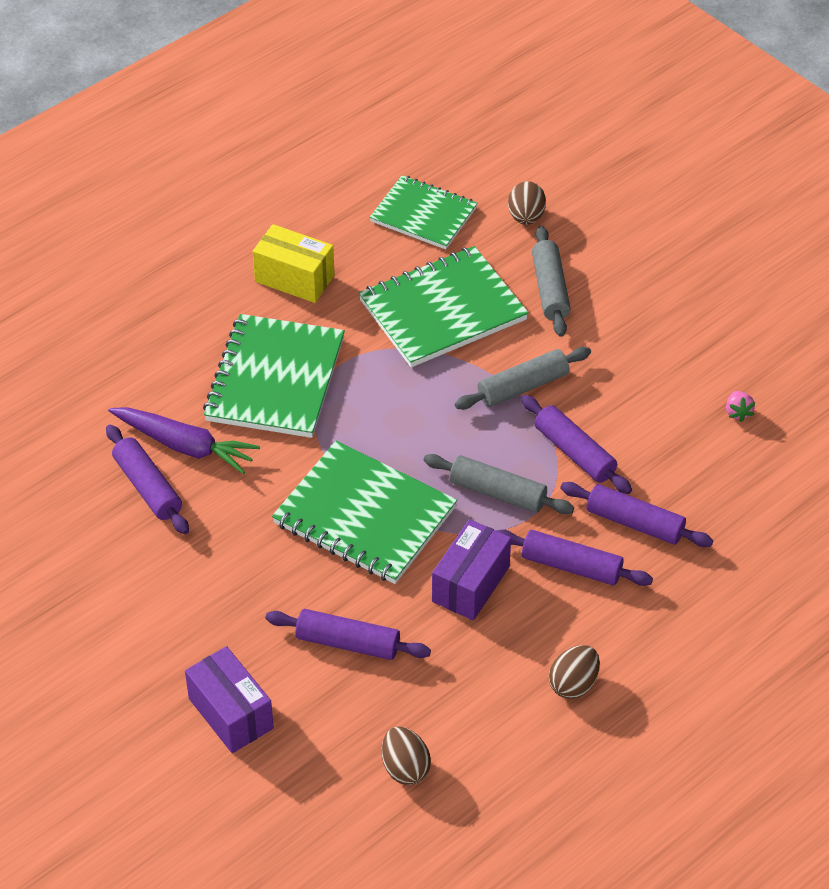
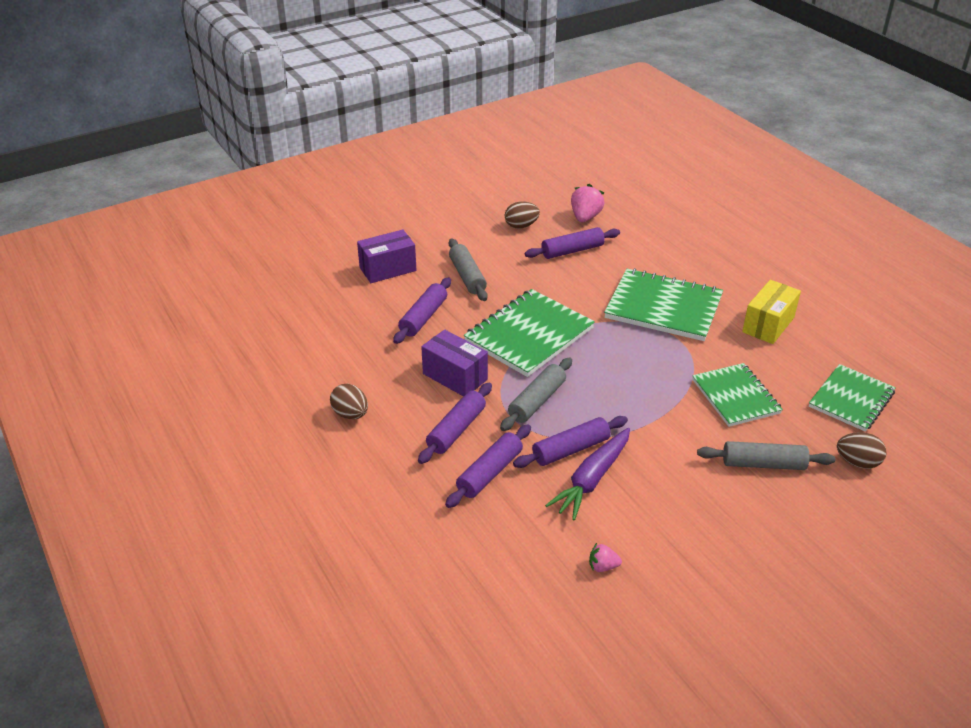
camera: 100 degrees right, 10 degrees down
purple carrot [108,407,260,474] -> purple carrot moved to [545,428,630,521]
green notebook [359,246,529,367] -> green notebook [692,363,783,427], size x0.66
brown egg [382,726,431,785] -> brown egg moved to [505,201,540,229]
grey rolling pin [455,347,591,410] -> grey rolling pin moved to [449,239,488,301]
none -> pink strawberry [571,184,604,222]

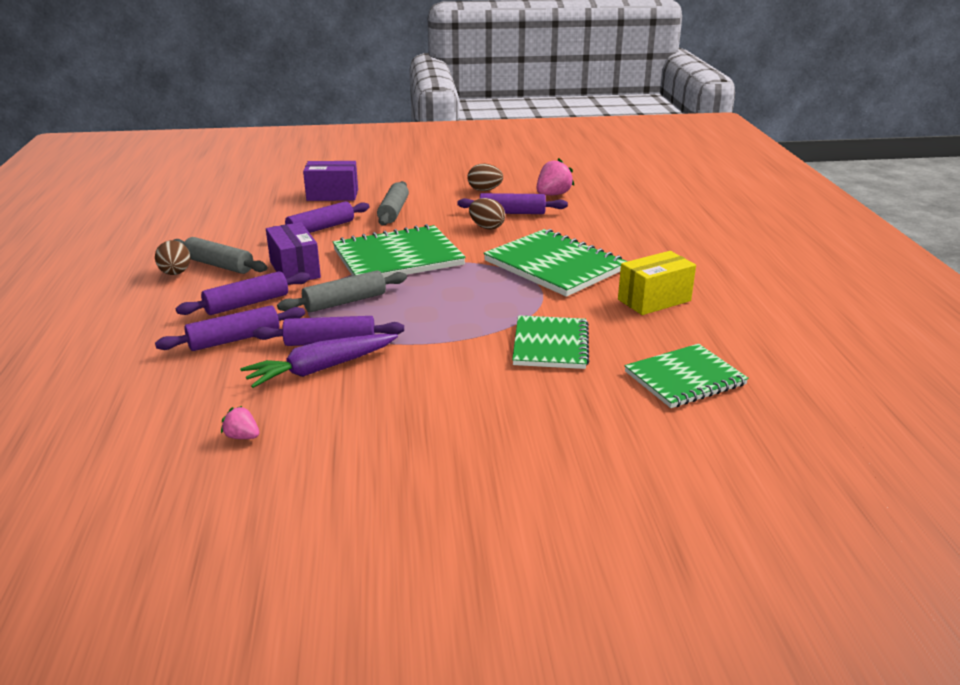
camera: 25 degrees right, 10 degrees down
grey rolling pin [697,441,835,470] -> grey rolling pin moved to [174,237,267,274]
brown egg [837,432,887,469] -> brown egg moved to [469,198,505,230]

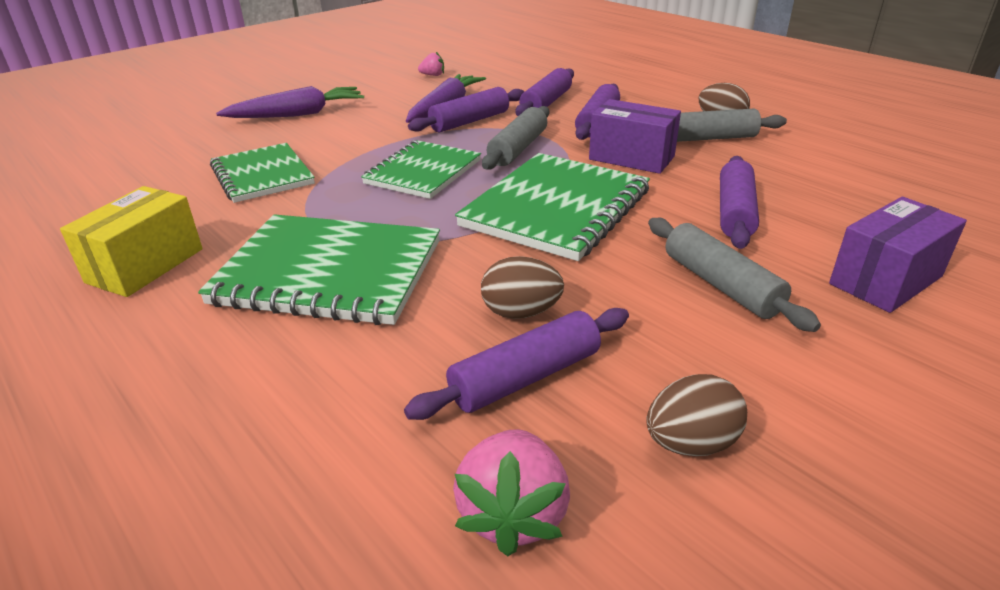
camera: 145 degrees right, 5 degrees up
green notebook [625,344,749,408] -> green notebook moved to [361,140,481,199]
none -> purple carrot [216,86,364,118]

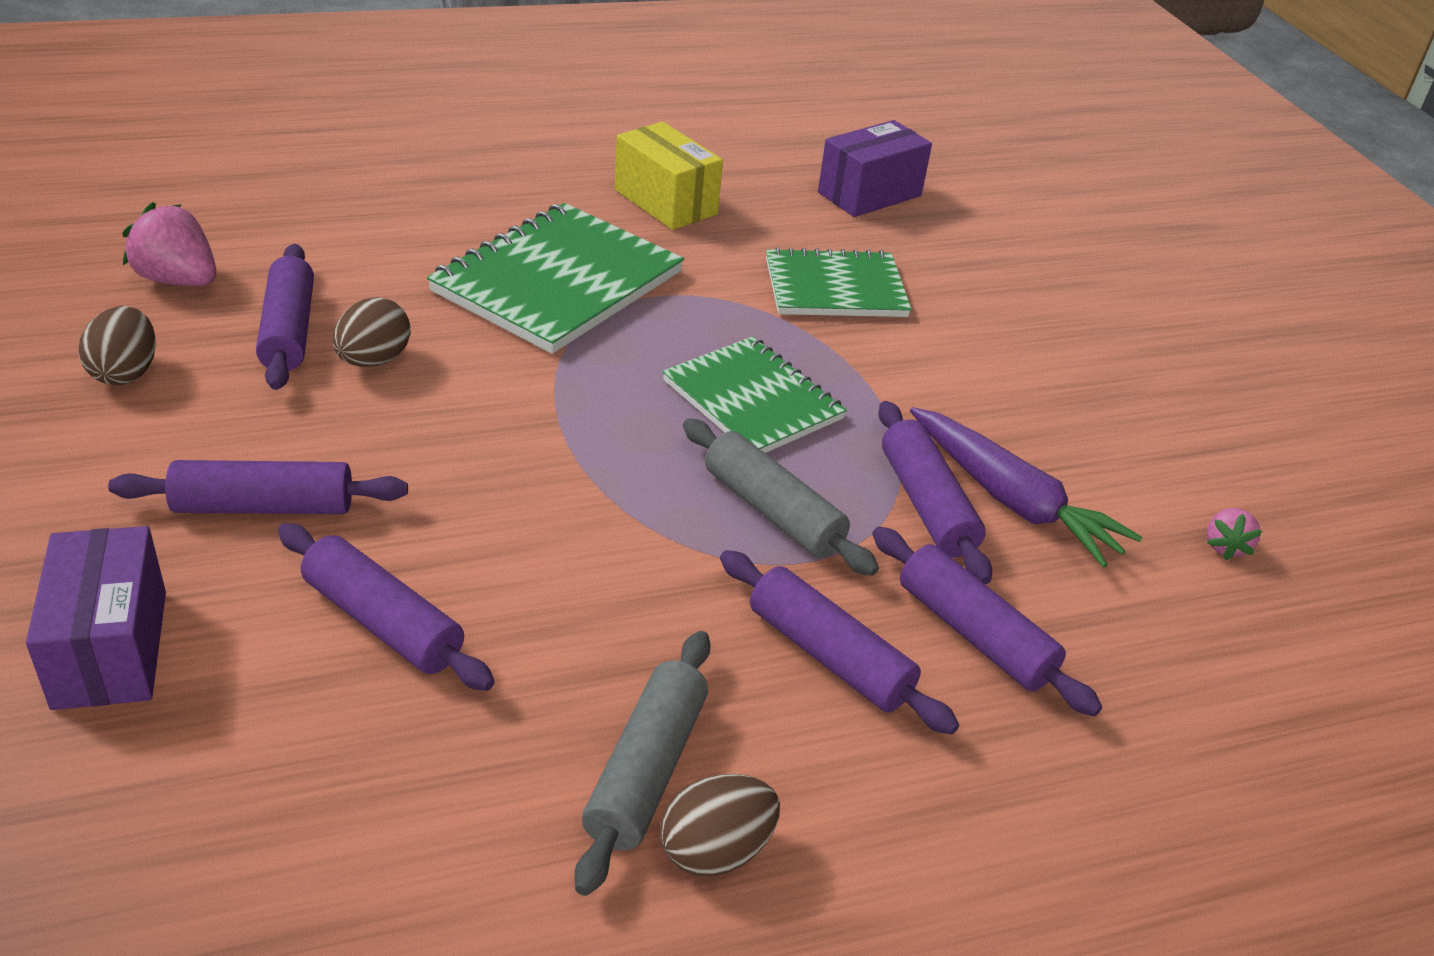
camera: 110 degrees right, 5 degrees up
purple carrot [216,86,364,118] -> none
green notebook [455,153,650,261] -> none
purple box [589,99,681,174] -> purple box moved to [818,120,932,217]
grey rolling pin [648,218,821,332] -> purple rolling pin [108,460,408,514]

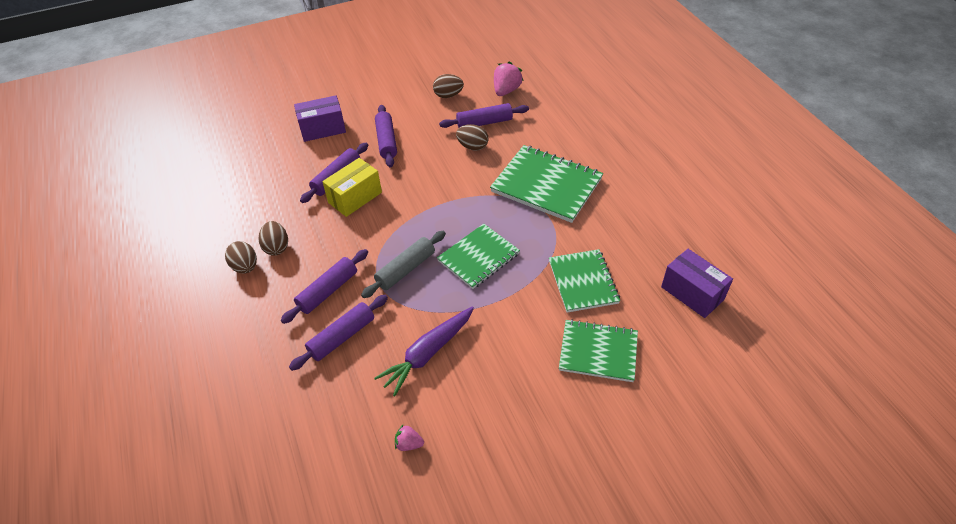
camera: 90 degrees right, 10 degrees up
grey rolling pin [574,631,711,896] -> brown egg [259,221,288,256]
yellow box [615,122,723,230] -> yellow box moved to [322,158,382,217]
purple rolling pin [878,401,992,584] -> none
none -> green notebook [559,319,638,382]

